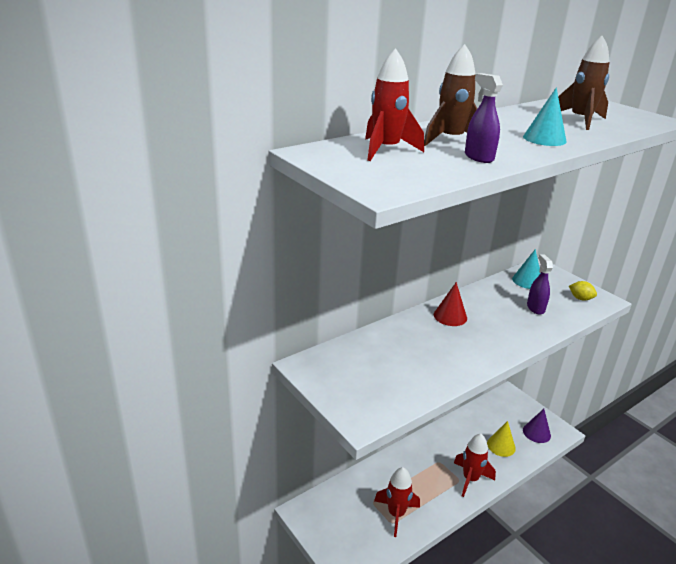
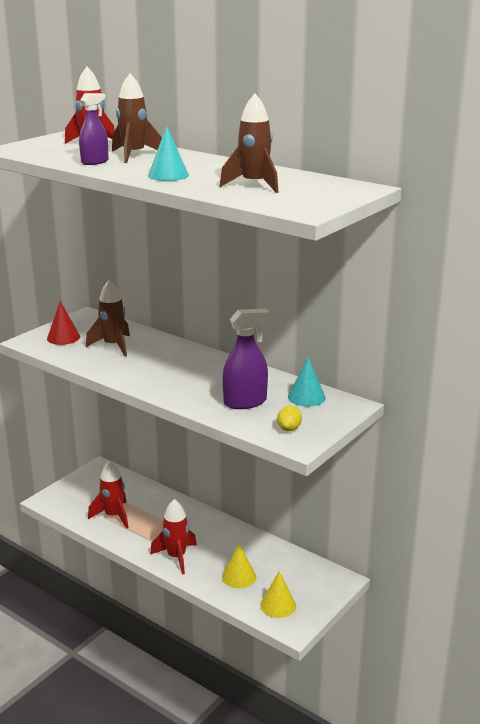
camera: 75 degrees right, 5 degrees down
red cone [434,282,467,326] -> red cone moved to [47,301,80,345]
purple cone [523,409,551,443] -> yellow cone [260,571,296,618]
purple spray bottle [527,254,553,315] -> purple spray bottle [223,309,270,409], size x1.51
none -> brown rocket [86,280,130,356]

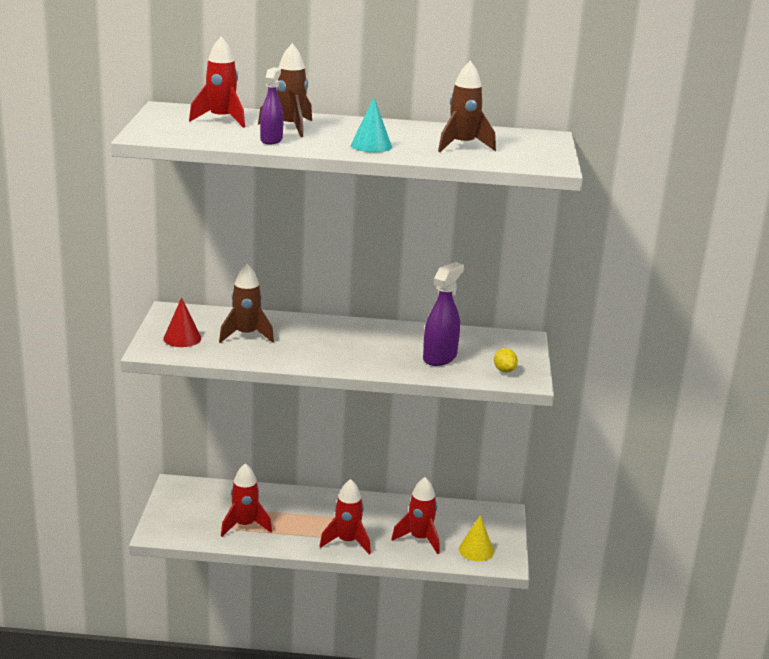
camera: 35 degrees left, 0 degrees up
yellow cone [222,544,256,588] -> red rocket [391,477,439,554]
turquoise cone [288,357,326,407] -> none

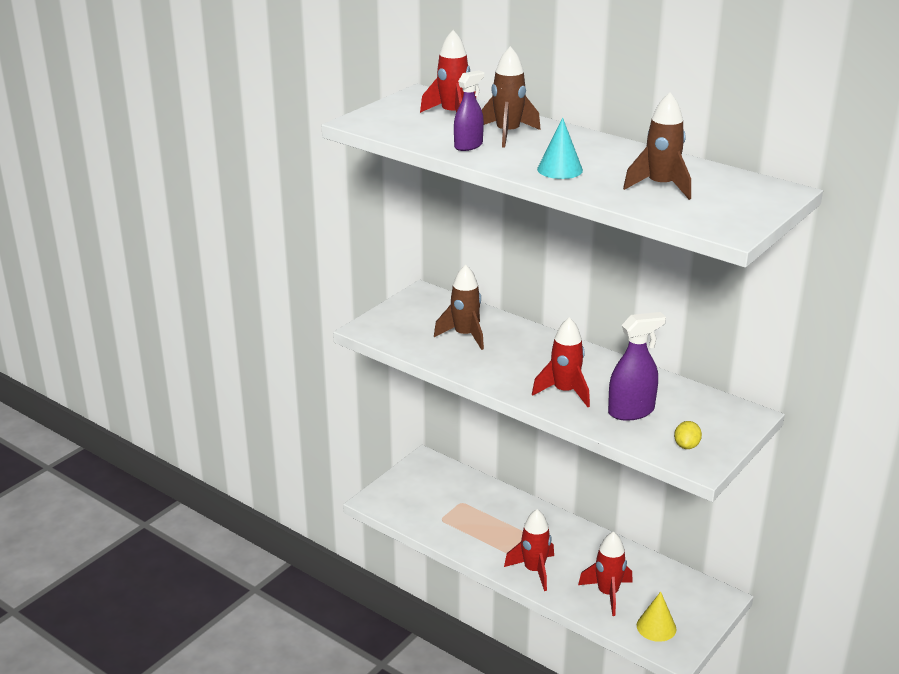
camera: 35 degrees right, 5 degrees up
red cone [163,297,201,347] -> none
red rocket [221,463,272,537] -> red rocket moved to [532,317,590,407]

